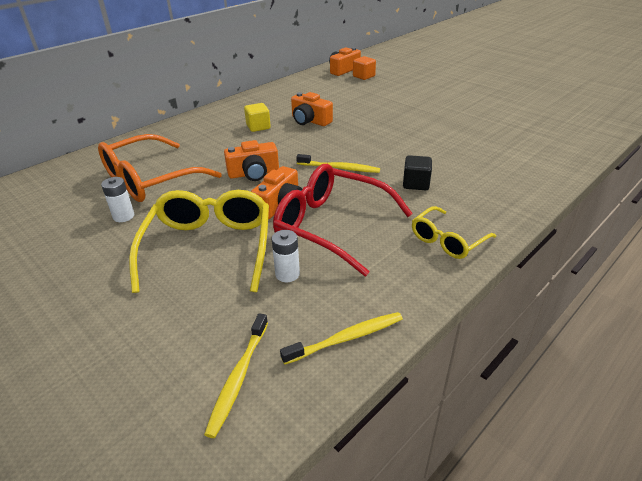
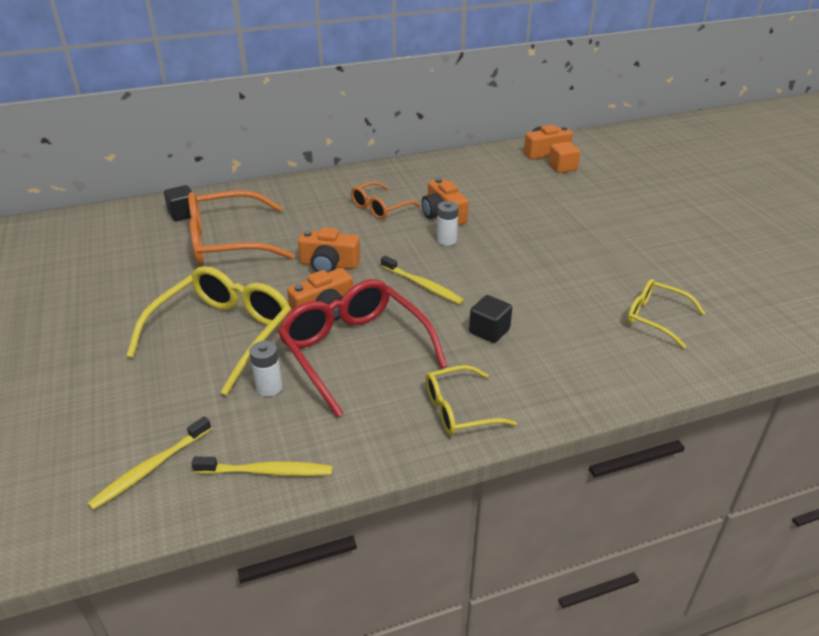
camera: 25 degrees right, 0 degrees up
white battery [101,177,134,222] -> white battery moved to [437,201,458,246]
yellow cube [244,103,271,132] -> orange glasses [351,181,421,219]
none -> black cube [164,185,192,221]
none -> yellow glasses [627,279,706,349]

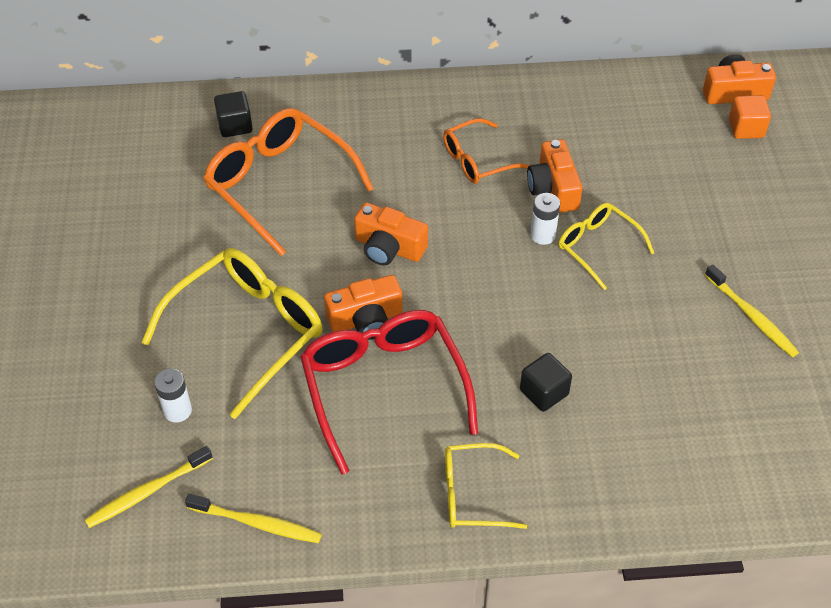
camera: 15 degrees right, 15 degrees up
orange glasses [188,190,295,265] -> orange glasses turned 45 degrees clockwise [203,108,374,256]
white battery [249,341,283,397] -> white battery moved to [154,369,192,422]
yellow toothbrush [381,256,464,305] -> yellow toothbrush moved to [705,264,799,357]
yellow glasses [627,279,706,349] -> yellow glasses moved to [558,203,654,290]

